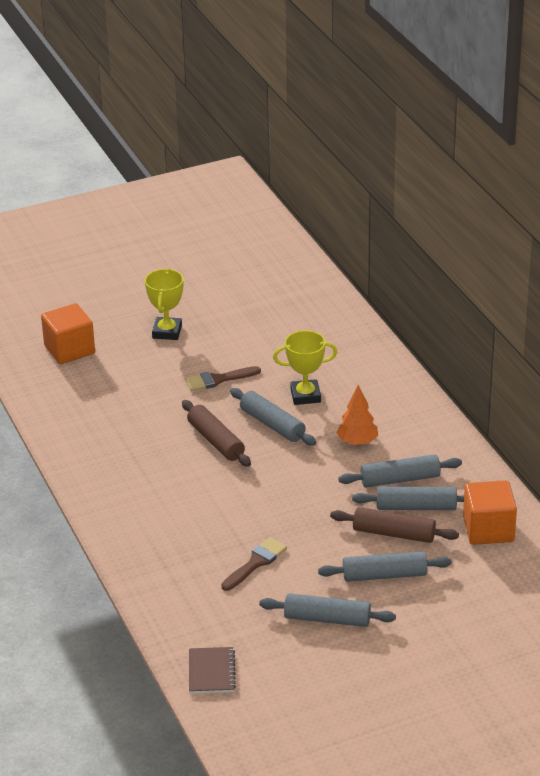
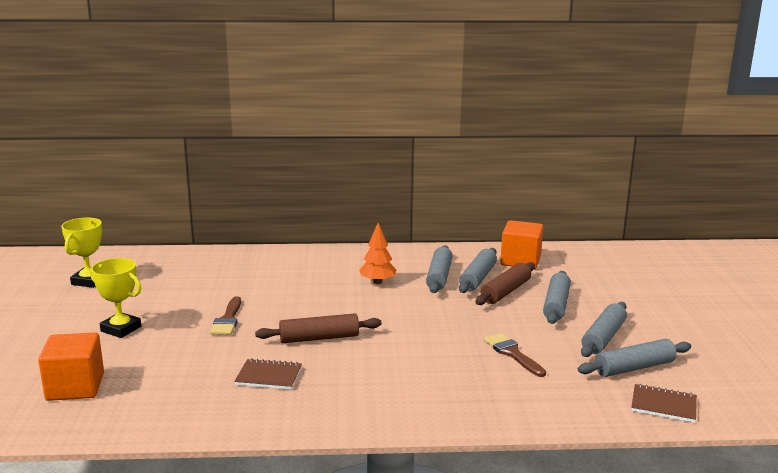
camera: 70 degrees left, 15 degrees down
grey rolling pin [230,388,316,446] -> grey rolling pin moved to [578,339,691,377]
yellow trophy [273,330,337,405] -> yellow trophy moved to [61,217,102,288]
none -> brown notebook [234,358,302,390]

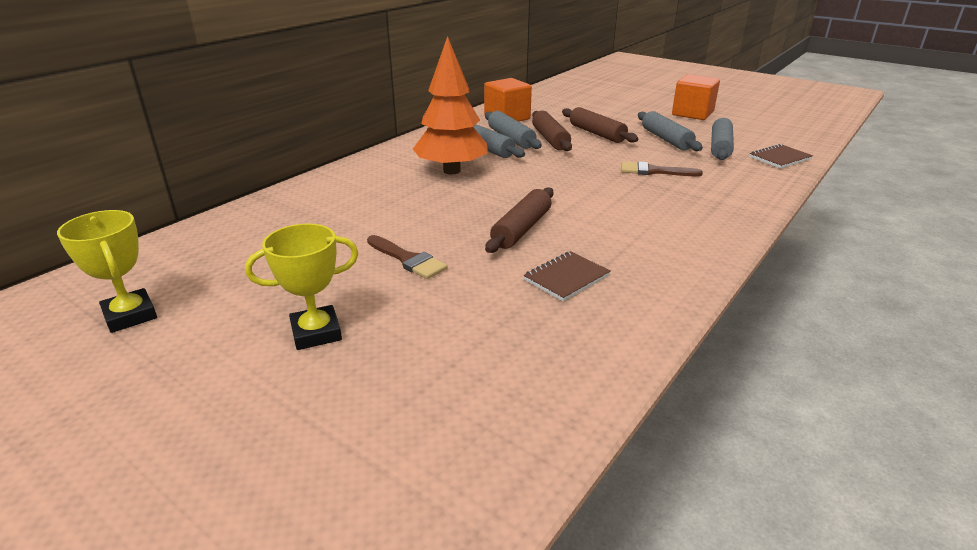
camera: 50 degrees left, 10 degrees up
orange cube [38,332,104,401] -> orange cube moved to [672,74,720,120]
orange tree [359,223,397,284] -> orange tree [413,36,488,174], size x1.79
grey rolling pin [543,271,571,324] -> brown rolling pin [562,107,638,143]

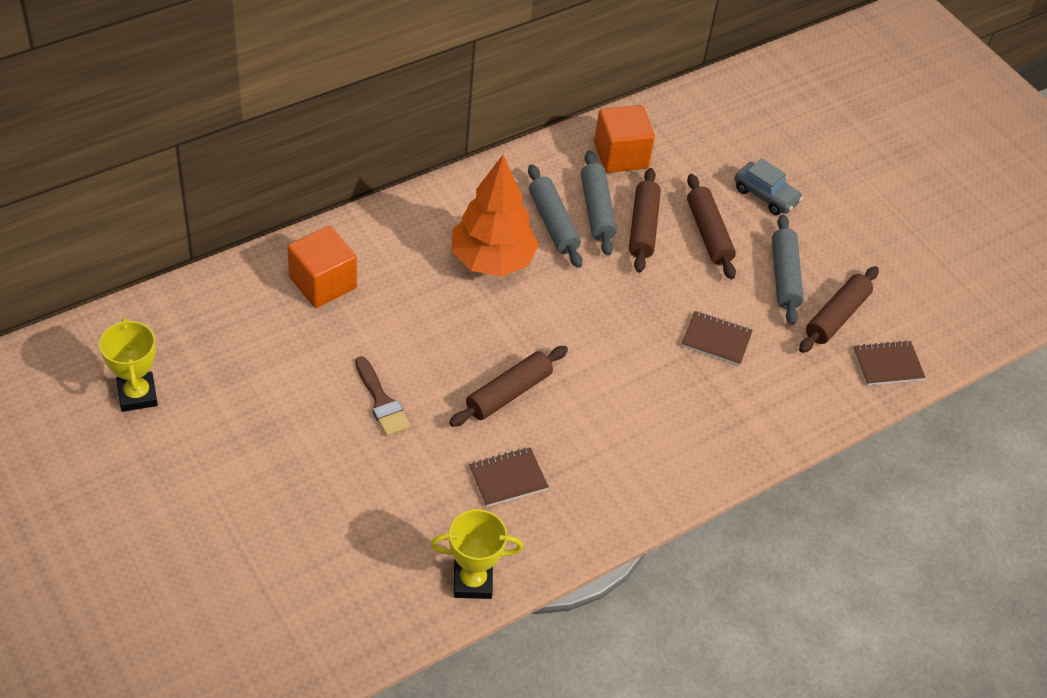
camera: 15 degrees right, 20 degrees up
yellow trophy [245,224,359,350] -> yellow trophy moved to [431,509,523,599]
brown brush [621,161,703,176] -> brown notebook [682,311,753,366]
orange cube [672,74,720,120] -> orange cube moved to [287,226,357,308]
grey rolling pin [711,118,734,160] -> brown rolling pin [799,266,879,353]
none -> grey car [735,158,803,215]

